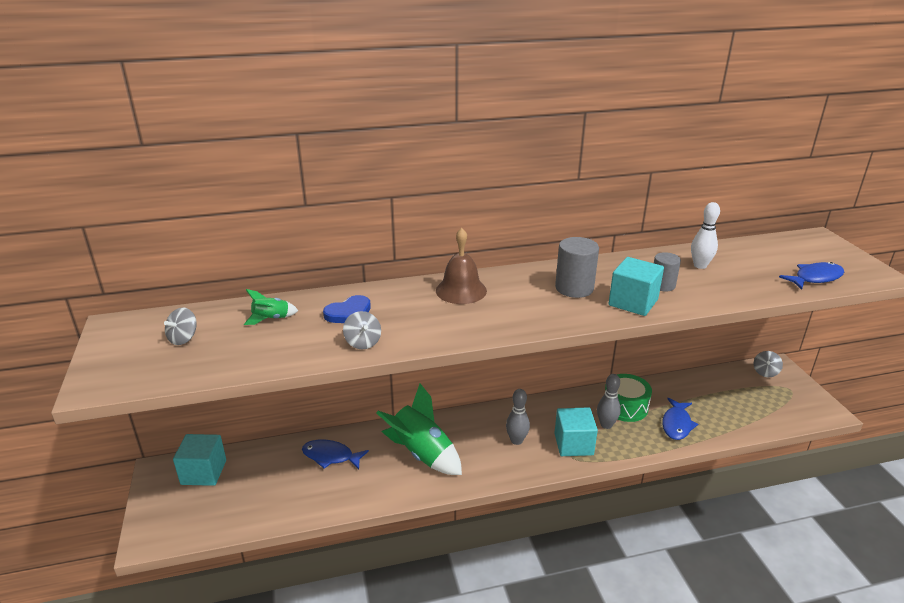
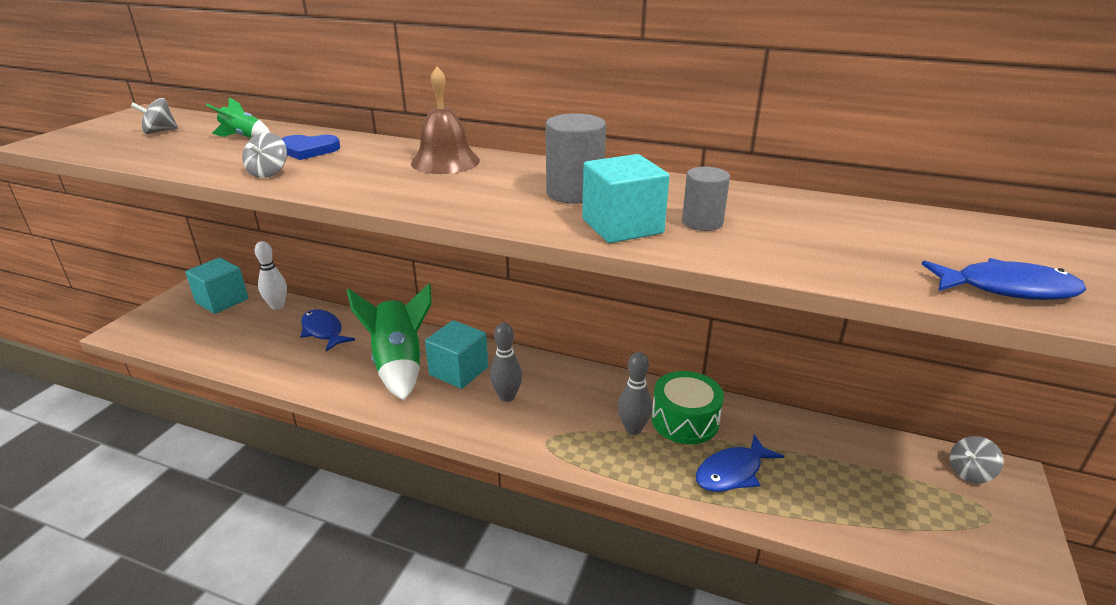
camera: 35 degrees right, 0 degrees up
turquoise cube [555,407,598,456] -> turquoise cube moved to [425,320,488,389]
white bowling pin [691,202,720,269] -> white bowling pin moved to [255,241,287,310]

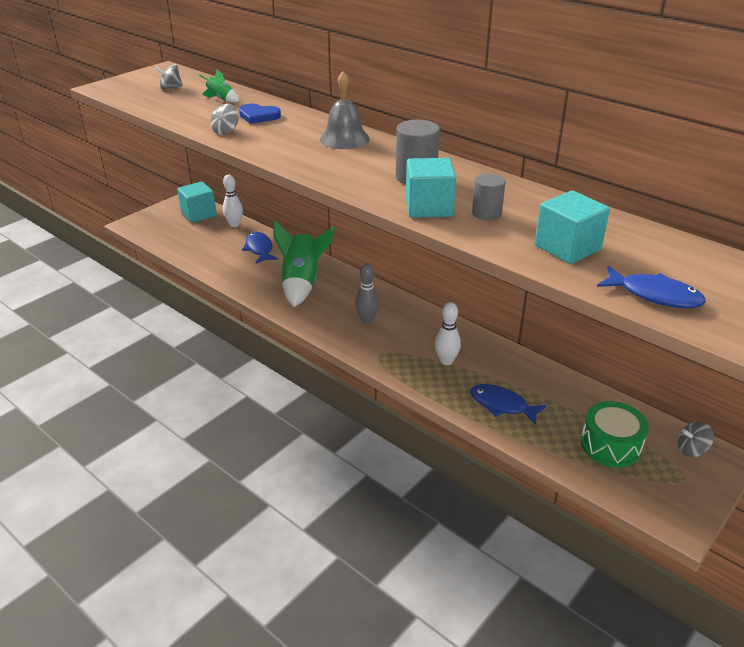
camera: 20 degrees right, 5 degrees up
brown bell [411,67,480,174] -> grey bell [320,71,370,149]
turquoise cube [425,320,488,389] -> turquoise cube moved to [535,190,610,264]
grey bowling pin [618,352,652,435] -> white bowling pin [435,302,461,365]
green drum [651,371,724,444] -> green drum moved to [581,401,649,467]
blue fish [696,434,784,492] -> blue fish turned 45 degrees clockwise [470,384,547,425]

